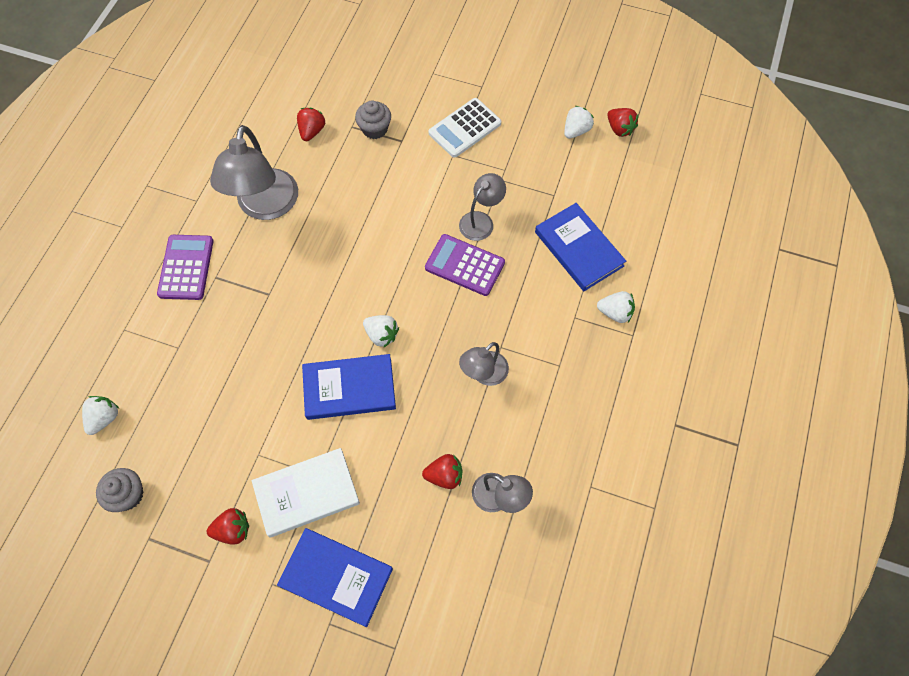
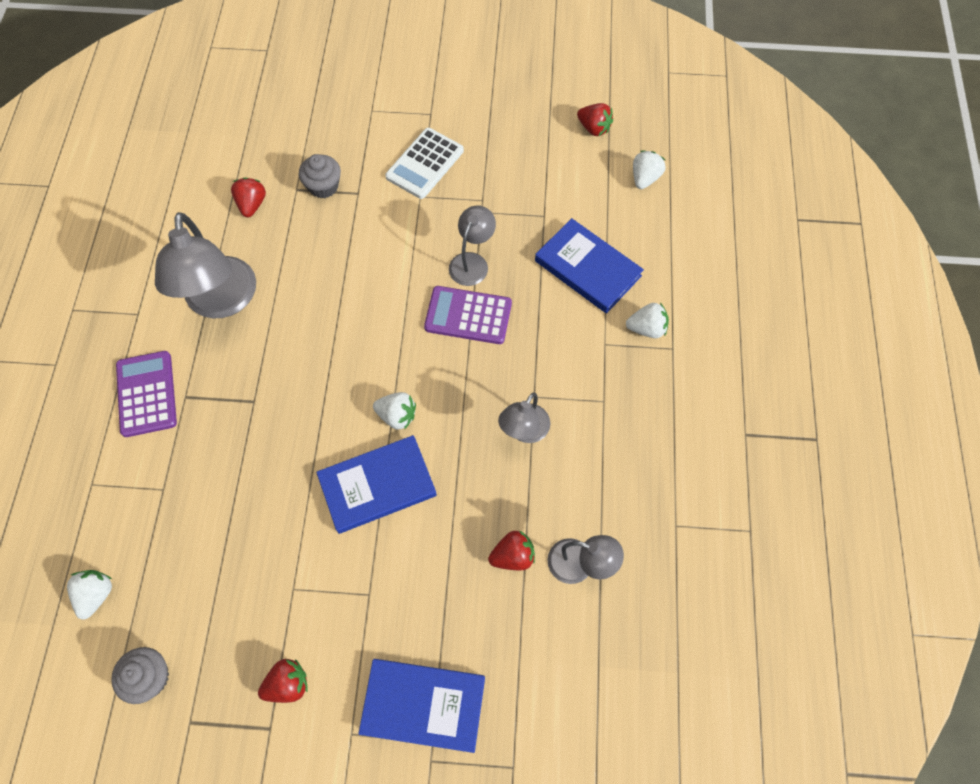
camera: 15 degrees left, 0 degrees up
white book [252,448,360,538] -> none
white strawberry [564,106,594,139] -> white strawberry moved to [633,151,665,189]

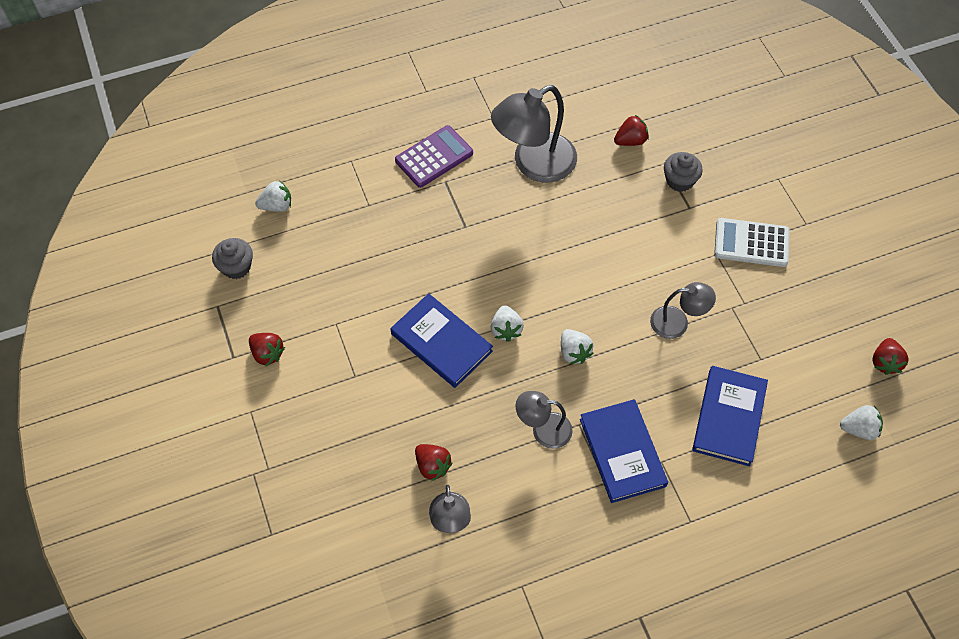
camera: 65 degrees right, 5 degrees down
blue book [358,659,485,753] -> blue book moved to [580,399,668,503]
purple calculator [424,286,512,344] -> none
white strawberry [626,303,669,338] -> white strawberry moved to [561,329,593,364]

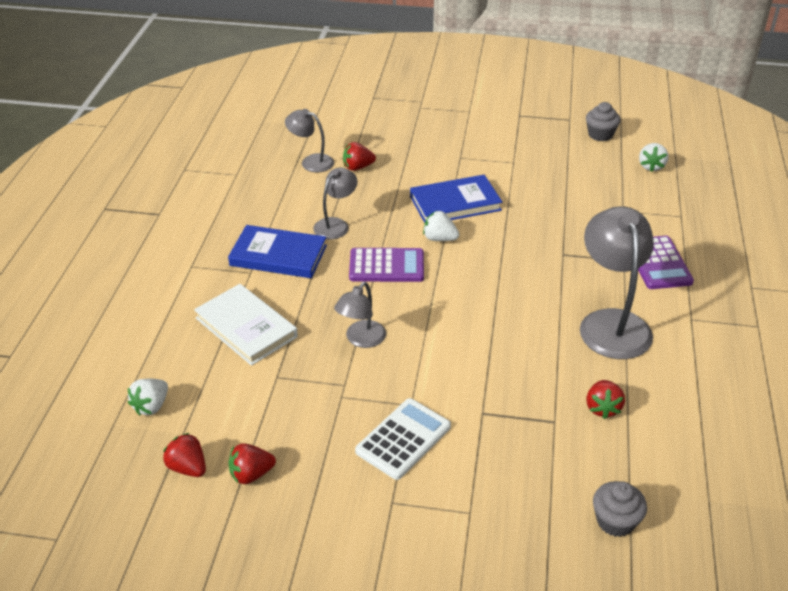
camera: 120 degrees right, 20 degrees down
red strawberry [249,333,285,366] -> red strawberry moved to [229,443,276,484]
white strawberry [561,329,593,364] -> purple calculator [349,248,424,282]
grey cupcake [664,152,703,192] -> grey cupcake moved to [593,481,647,537]
blue book [692,366,768,466] -> white book [194,284,298,366]

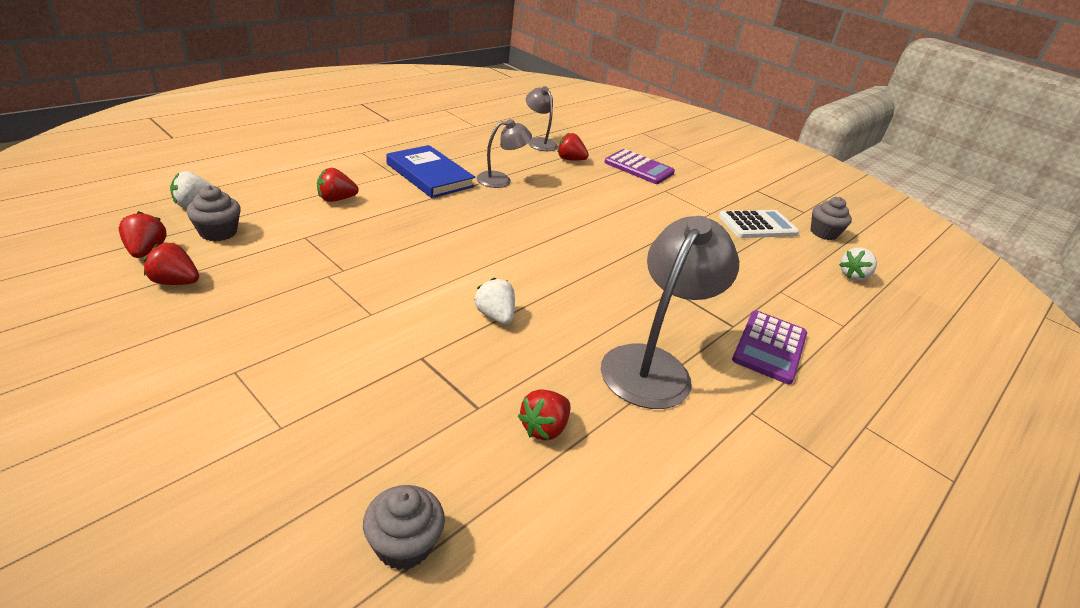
camera: 30 degrees right, 5 degrees down
white book [194,284,298,366] -> red strawberry [317,168,359,202]
grey lamp [334,282,386,348] -> none
purple calculator [349,248,424,282] -> purple calculator moved to [604,149,675,184]
white calculator [355,398,451,480] -> white calculator moved to [719,210,799,238]
blue book [410,175,502,223] -> none
white strawberry [423,211,459,241] -> white strawberry moved to [474,278,515,325]
none -> grey cupcake [187,185,241,241]

